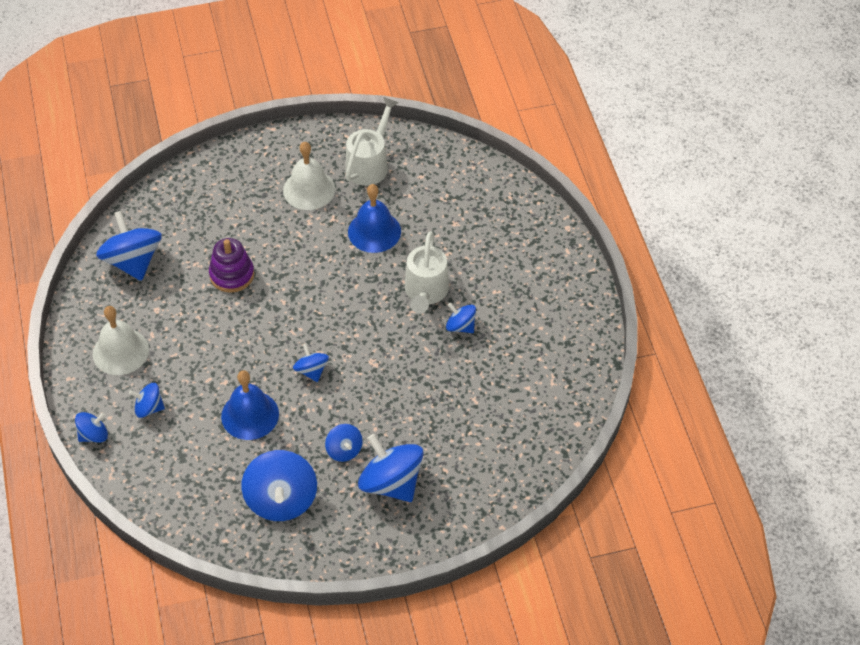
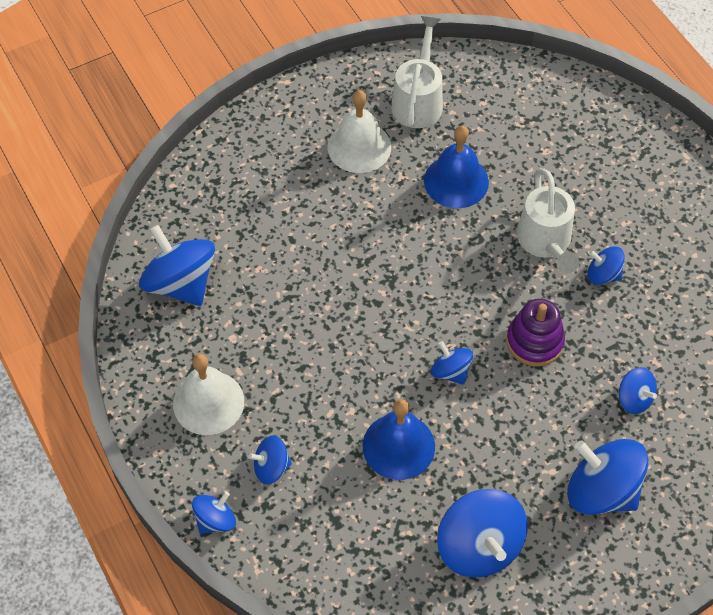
camera: 15 degrees left, 5 degrees up
purple stacking toy [209,238,254,293] -> purple stacking toy moved to [506,299,565,367]
blue spinning top [325,424,363,462] -> blue spinning top moved to [619,367,657,414]

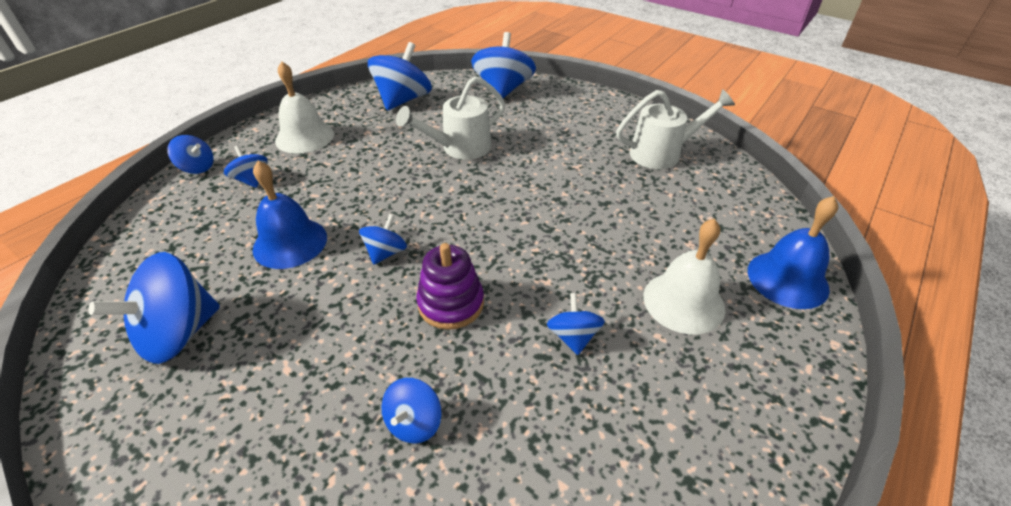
camera: 65 degrees right, 15 degrees down
white bell [328,90,391,173] -> white bell moved to [643,219,726,334]
blue bell [424,126,489,208] -> blue bell moved to [748,196,838,309]
white watering can [517,169,579,274] -> white watering can moved to [396,76,505,160]
blue spinning top [567,439,648,515] -> blue spinning top moved to [471,32,536,98]

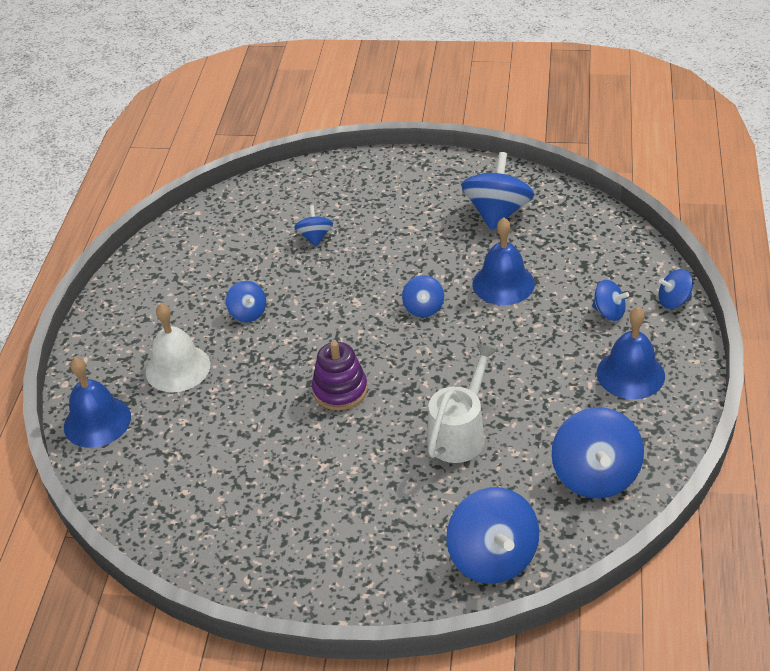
camera: 155 degrees right, 0 degrees up
white bell [275,61,334,154] -> blue bell [597,307,665,399]
purple stacking toy [416,243,484,330] -> purple stacking toy moved to [312,341,368,411]
white watering can [616,89,735,169] -> none

